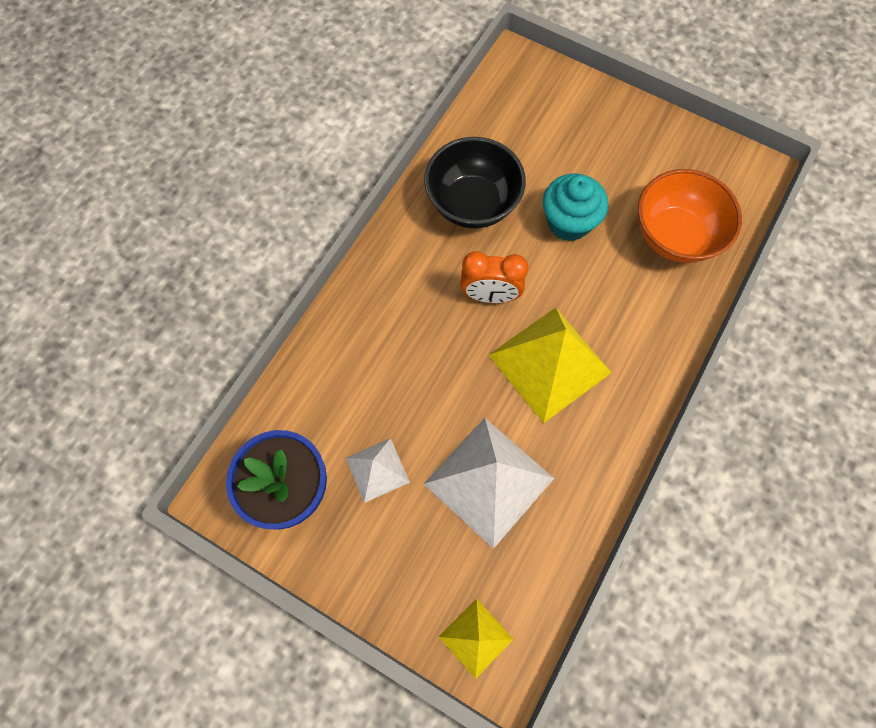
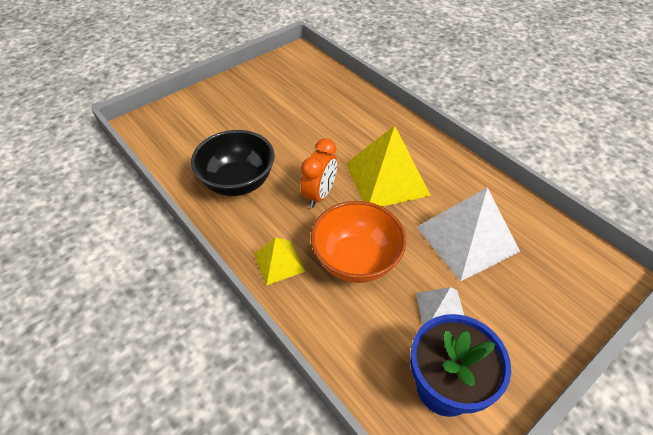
camera: 70 degrees left, 20 degrees down
yellow pyramid [439,598,514,679] -> yellow pyramid moved to [254,237,305,286]
turquoise cupcake [543,174,608,241] -> none
orange bowl [638,169,742,263] -> orange bowl moved to [311,201,406,283]

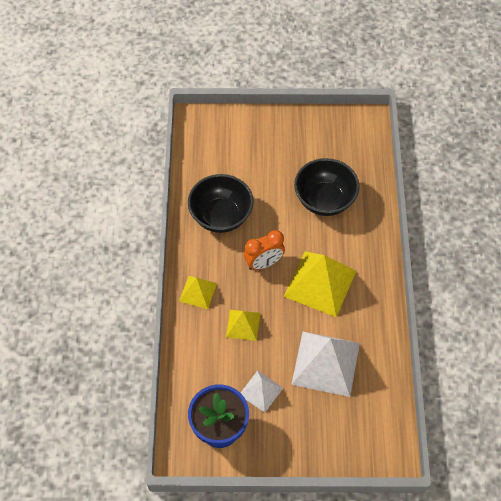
camera: 40 degrees right, 10 degrees up
orange bowl [311,201,406,283] -> yellow pyramid [226,310,260,341]
none -> black bowl [294,158,359,216]

